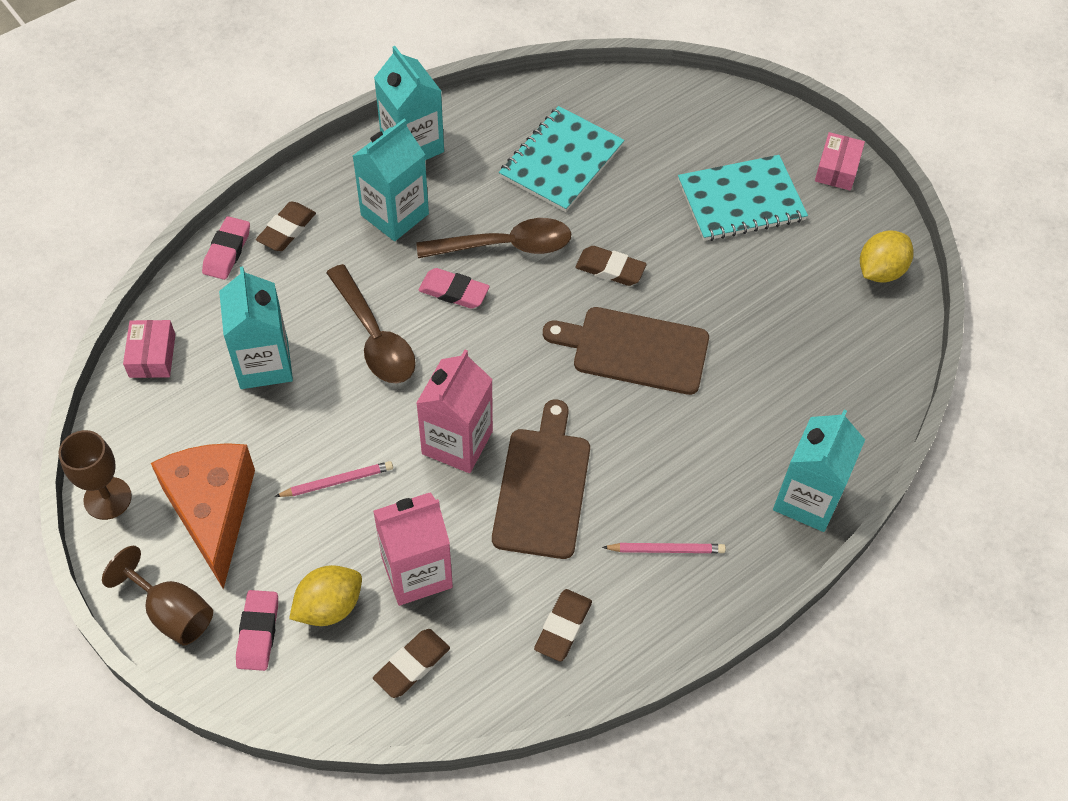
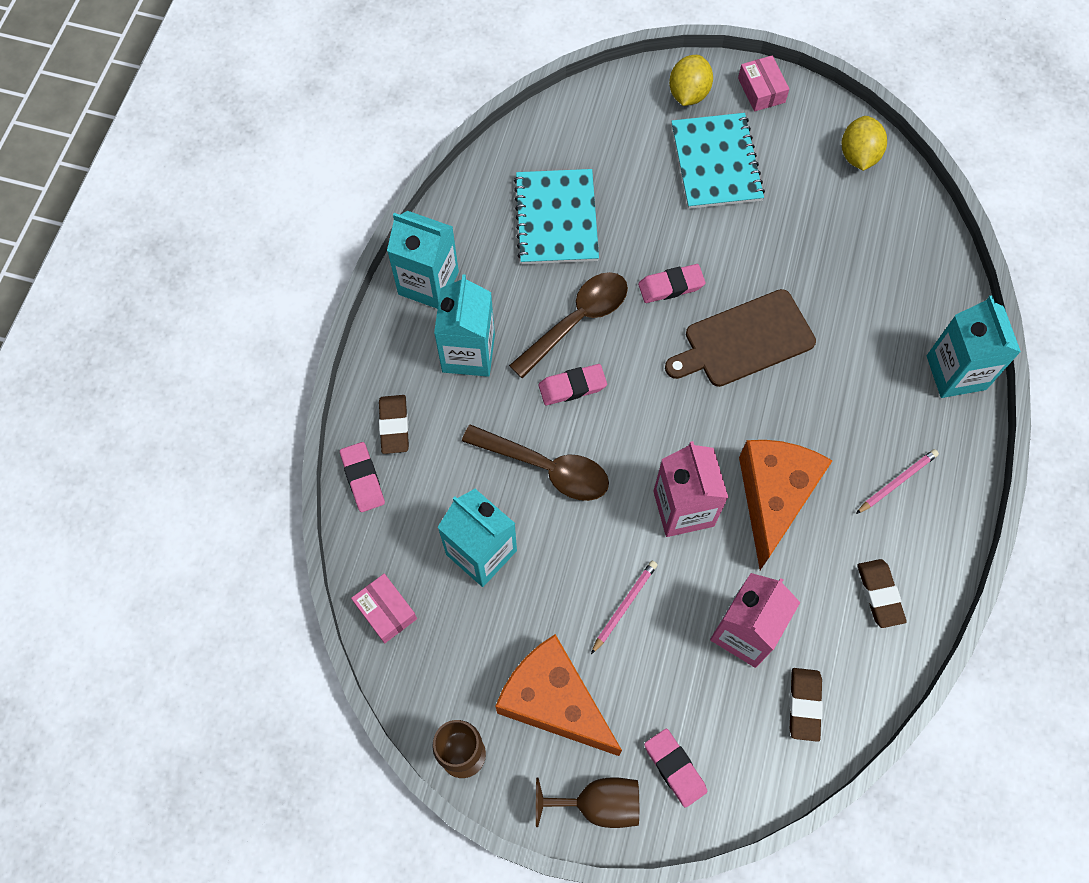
camera: 35 degrees left, 10 degrees up
yellow lemon [289,565,362,626] -> yellow lemon moved to [669,55,713,106]
brown cutting board [492,400,590,559] -> orange cheese [739,440,833,570]
brown eraser [575,246,647,286] -> pink eraser [638,264,706,303]
turquoise notebook [678,155,808,241] -> turquoise notebook turned 45 degrees counterclockwise [671,113,765,209]

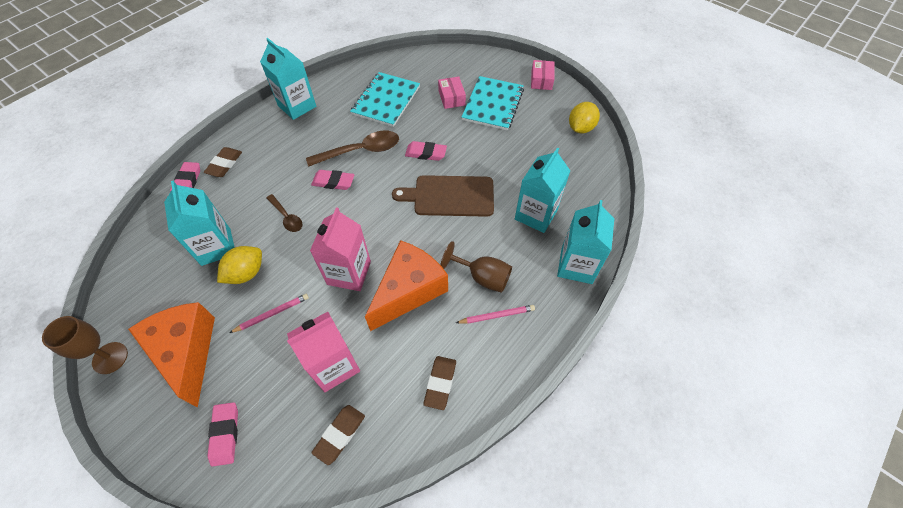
camera: 25 degrees right, 10 degrees down
pink box [351,574,417,643] -> pink box moved to [438,77,466,109]
turquoise carton [434,274,495,377] -> turquoise carton moved to [515,148,570,233]
brown spoon [462,424,609,501] -> brown spoon [266,194,302,232], size x0.58
brown goblet [536,777,639,828] -> brown goblet moved to [441,241,512,293]
yellow lemon [669,55,713,106] -> yellow lemon moved to [217,246,262,284]

